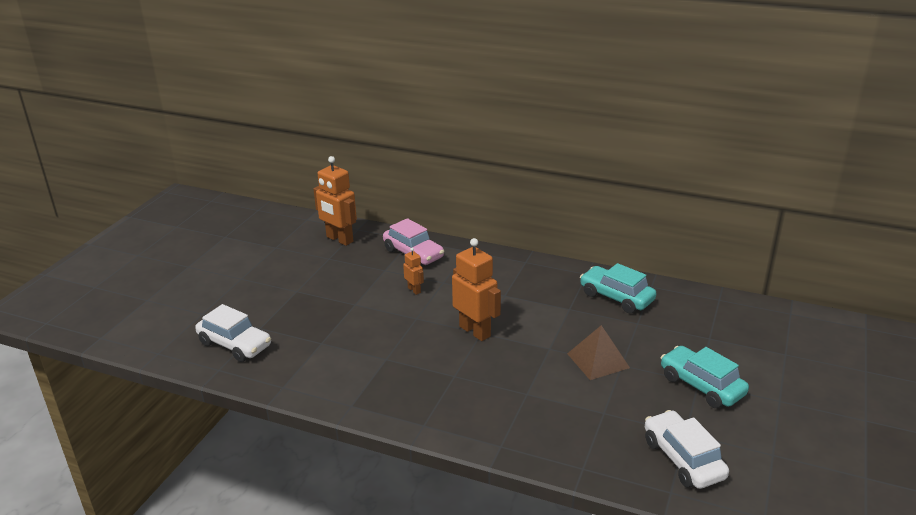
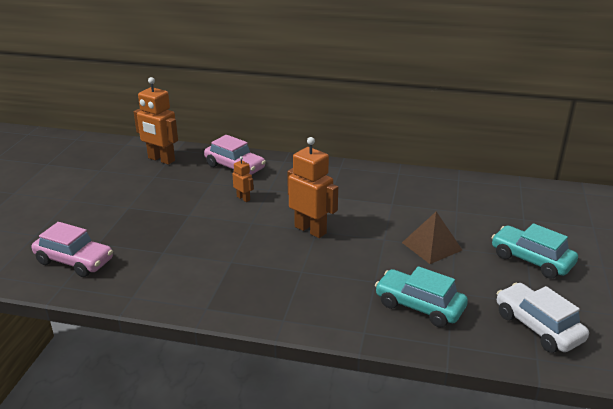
camera: 10 degrees left, 0 degrees up
white car [195,304,271,362] -> pink car [32,222,113,277]
turquoise car [580,263,657,313] -> turquoise car moved to [375,266,468,327]

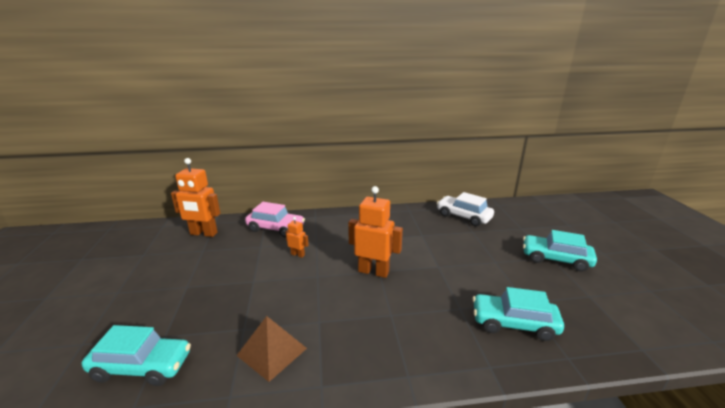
camera: 20 degrees left, 5 degrees down
pink car [32,222,113,277] -> turquoise car [82,325,191,386]
brown pyramid [402,212,462,264] -> brown pyramid moved to [236,316,307,382]
white car [497,283,589,353] -> white car moved to [437,192,494,226]

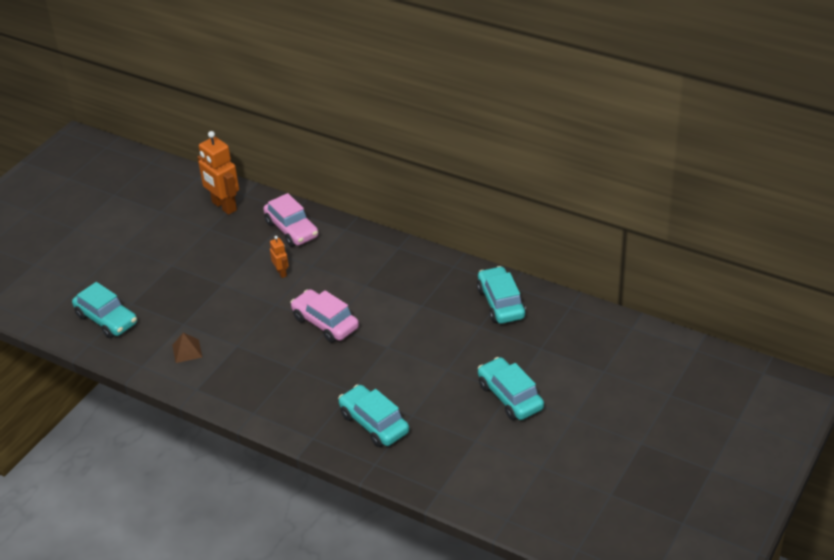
camera: 40 degrees right, 15 degrees up
brown pyramid [236,316,307,382] -> brown pyramid [172,333,202,363], size x0.65
orange robot [348,186,403,278] -> pink car [290,289,359,343]
white car [437,192,494,226] -> turquoise car [477,266,526,324]

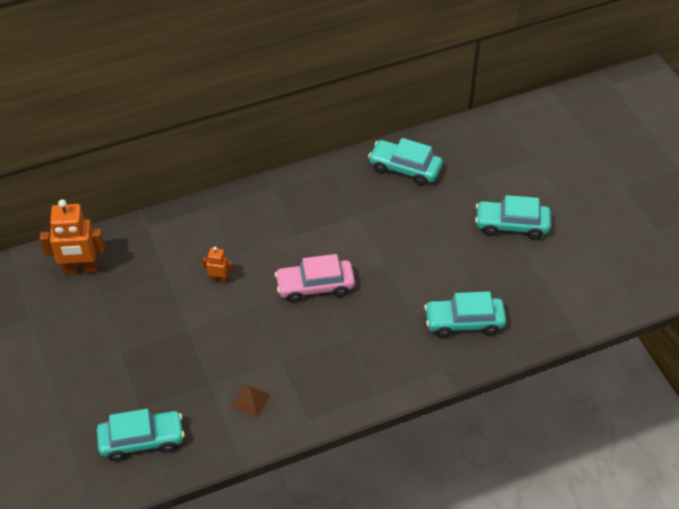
camera: 55 degrees left, 10 degrees up
pink car [263,193,318,247] -> none

